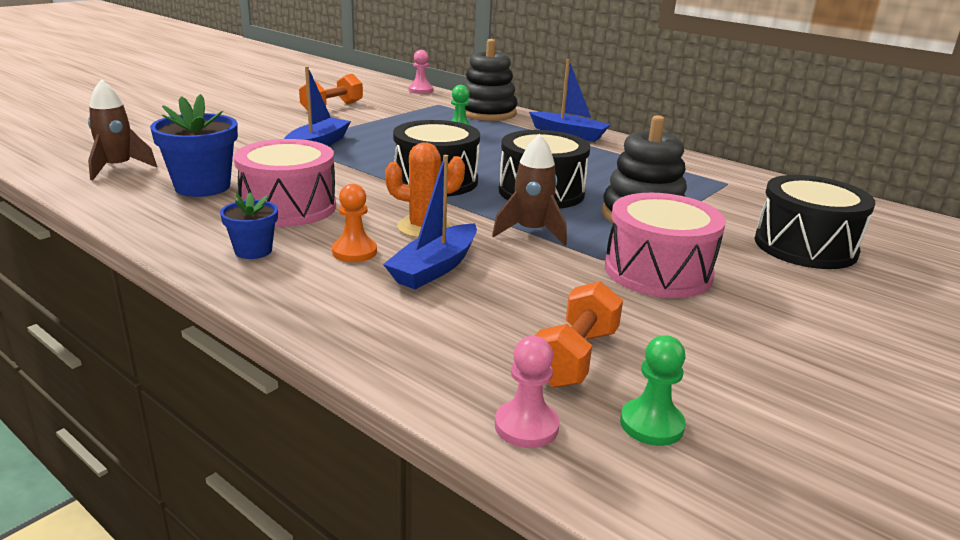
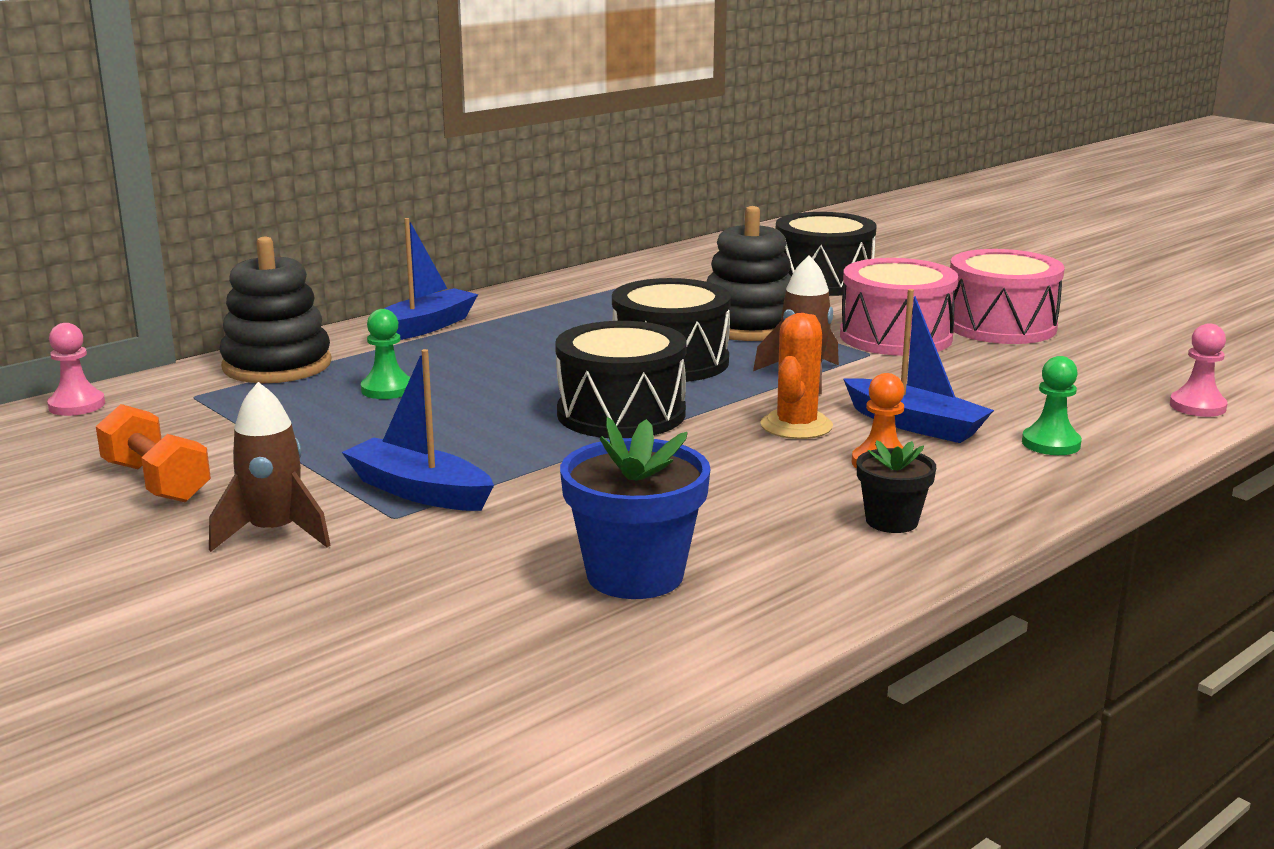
camera: 80 degrees left, 5 degrees down
brown rocket [88,79,157,180] -> brown rocket moved to [209,382,330,552]
blue flower pot [220,193,278,259] -> black flower pot [857,440,936,533]
pink drum [234,139,336,227] -> pink drum moved to [950,249,1065,344]
orange dumbbell [535,281,623,388] -> none
green pawn [620,335,686,446] -> green pawn moved to [1022,356,1082,455]

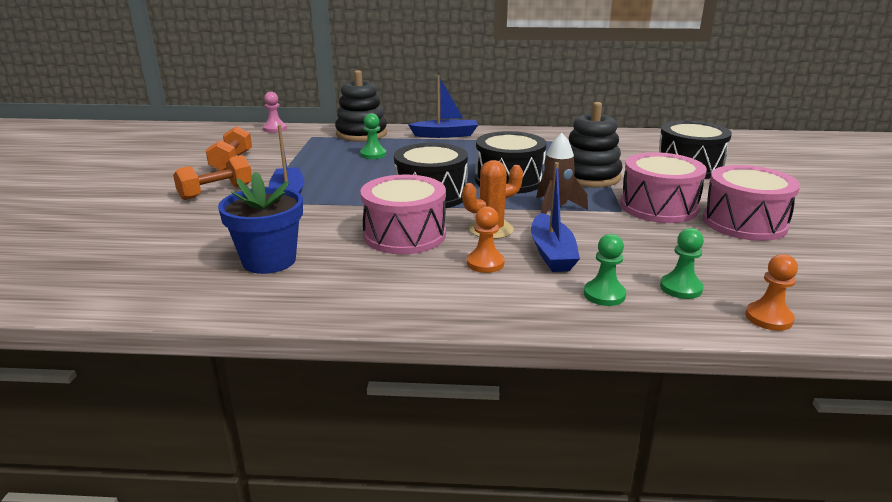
camera: 45 degrees right, 5 degrees up
brown rocket [209,382,330,552] -> orange dumbbell [173,155,252,200]
black flower pot [857,440,936,533] -> none
pink pawn [1170,323,1228,417] -> orange pawn [745,254,798,331]
none -> pink drum [360,175,446,254]
none -> green pawn [660,228,704,299]

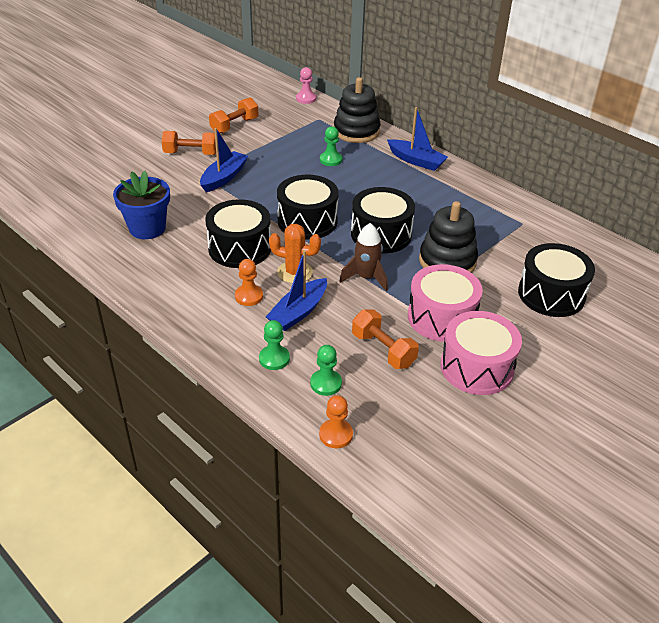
camera: 40 degrees right, 15 degrees up
pink drum [360,175,446,254] -> black drum [205,199,271,268]
none -> orange dumbbell [352,309,419,369]

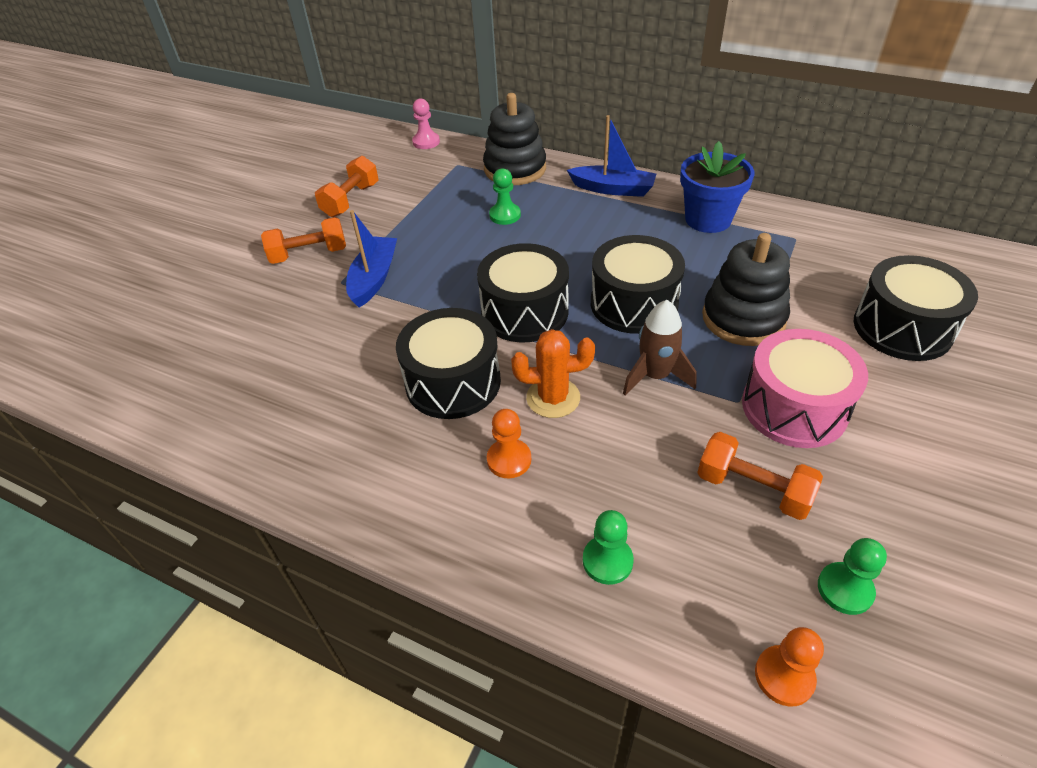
camera: 15 degrees left, 5 degrees up
blue flower pot [113,171,170,239] -> blue flower pot moved to [680,141,754,233]
blue boat [266,250,327,331] -> none
green pawn [310,345,342,396] -> green pawn moved to [818,538,887,615]
pink drum [440,311,522,395] -> none

